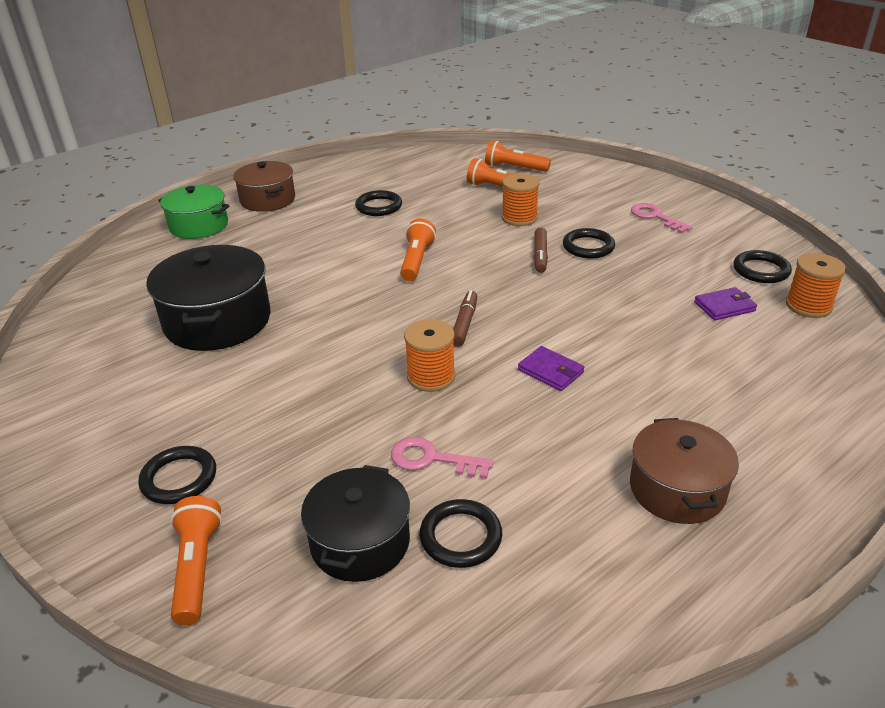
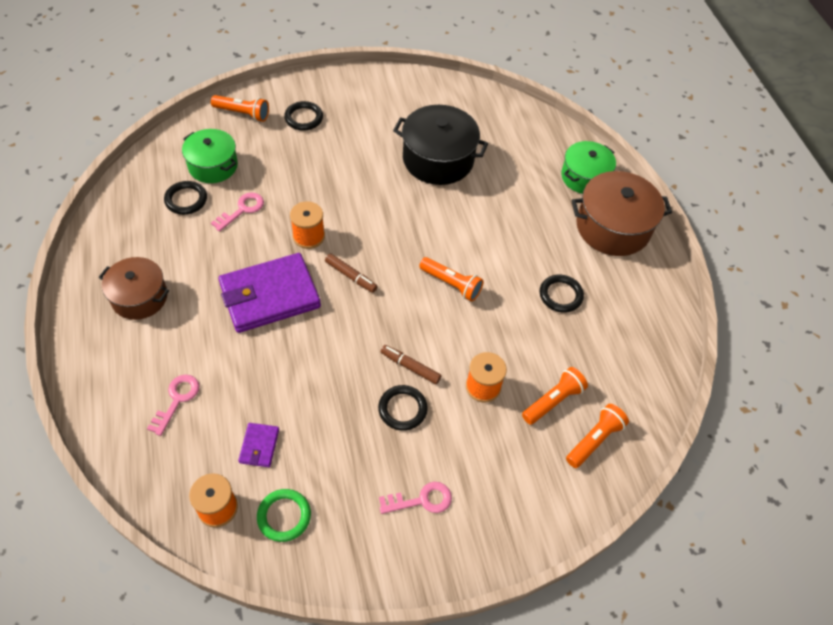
camera: 110 degrees right, 20 degrees up
brown pot [233,161,295,212] -> brown pot [571,171,672,256], size x1.50
black pot [301,465,410,582] -> green pot [182,129,238,183]
purple wallet [518,346,585,391] -> purple wallet [218,253,321,333], size x2.30
black ring [733,250,792,283] -> green ring [257,489,311,542]
none -> pink key [147,375,200,436]

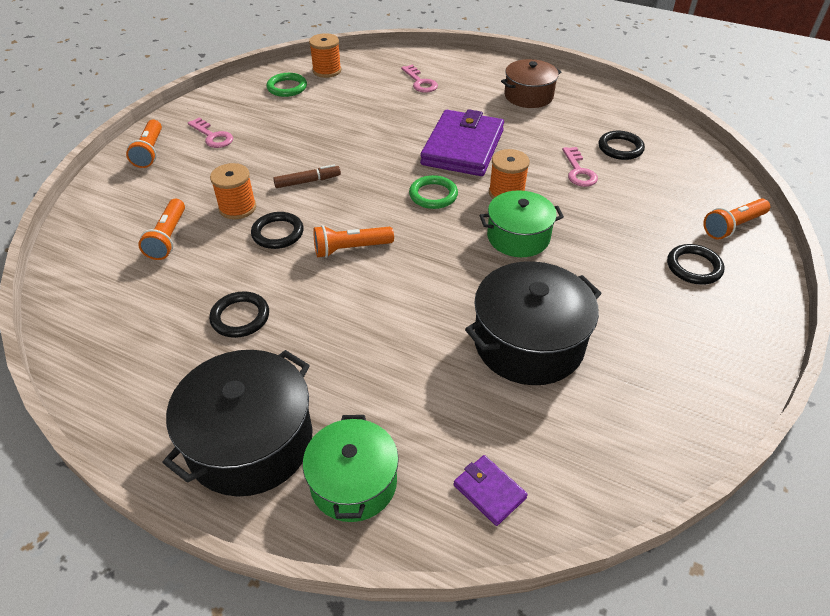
camera: 135 degrees right, 10 degrees down
green pot [182,129,238,183] -> green pot moved to [480,190,564,257]
purple wallet [238,423,279,467] -> purple wallet moved to [454,455,528,526]
brown marker [325,253,378,293] -> green ring [409,175,458,209]
black ring [378,385,428,431] -> black ring moved to [251,212,304,249]
pink key [379,482,452,514] -> pink key turned 75 degrees counterclockwise [188,118,233,148]
orange flashlight [566,404,629,468] -> orange flashlight moved to [126,120,162,168]
brown pot [571,171,672,256] -> black pot [162,350,312,497]

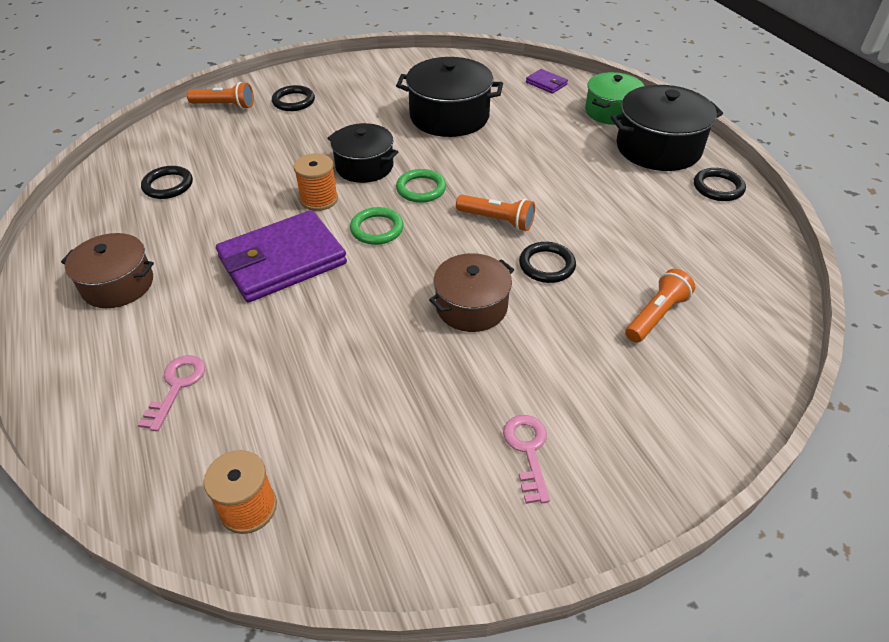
camera: 140 degrees left, 0 degrees up
orange flashlight [126,120,162,168] -> none
black ring [209,291,269,338] -> black ring moved to [694,168,746,201]
orange spool [210,163,256,219] -> none
green ring [267,73,307,97] -> green ring moved to [396,169,446,203]
brown marker [273,164,341,188] -> brown pot [429,253,514,332]
purple wallet [454,455,528,526] -> purple wallet turned 45 degrees counterclockwise [526,69,568,94]
green pot [480,190,564,257] -> black pot [327,123,398,183]
pink key [562,147,598,187] -> none

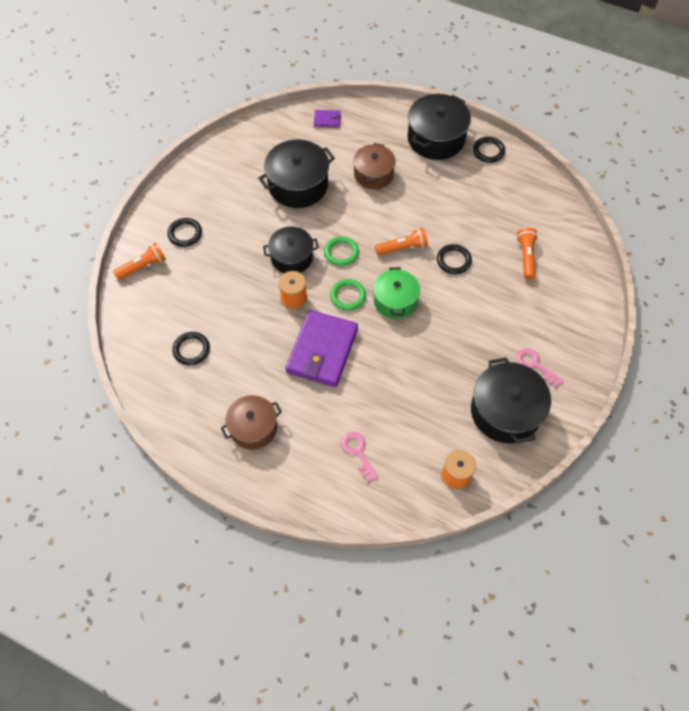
camera: 40 degrees left, 15 degrees up
brown pot [429,253,514,332] -> brown pot moved to [353,143,396,189]
green pot [585,72,644,125] -> green pot moved to [373,267,420,319]
none -> black pot [471,357,551,444]

